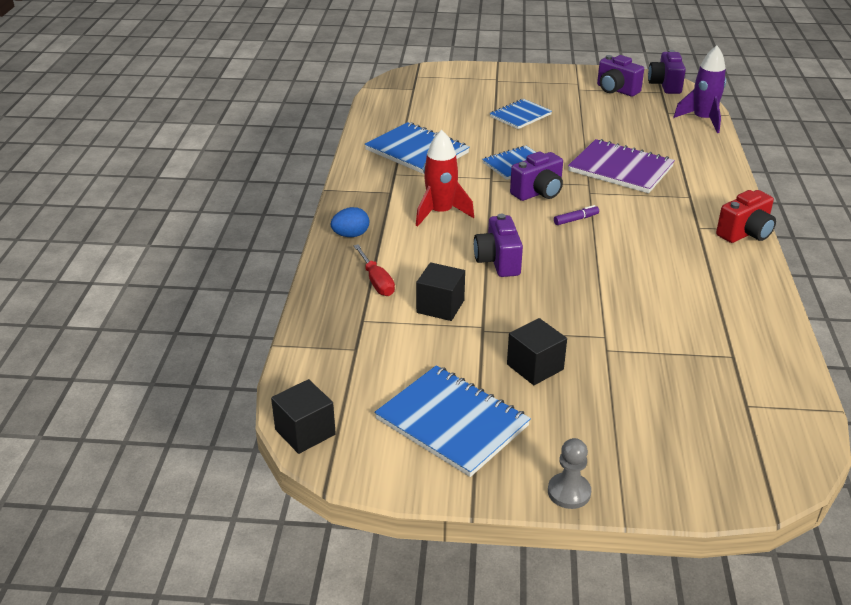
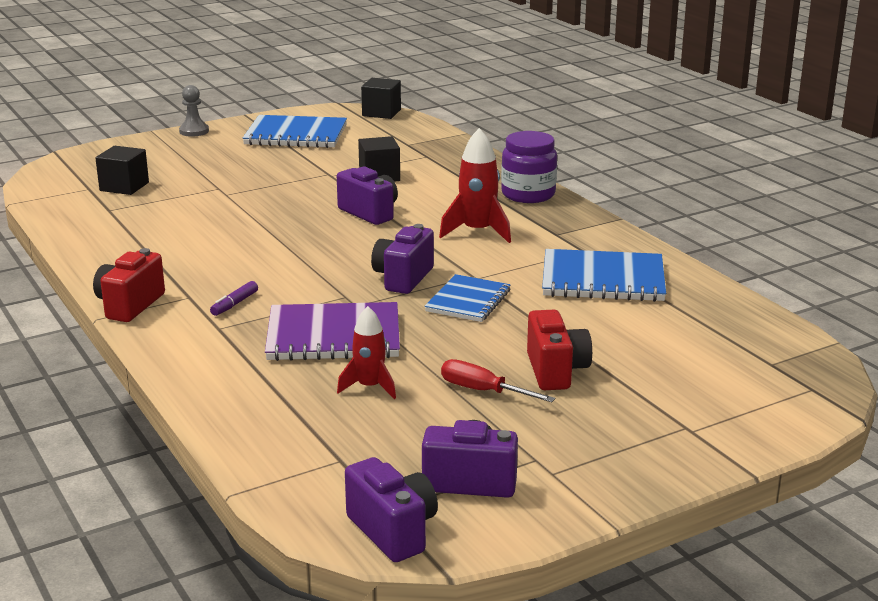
camera: 145 degrees right, 10 degrees down
blue egg [331,207,369,237] -> purple jar [501,131,557,203]
red screwdriver [353,244,395,296] -> red screwdriver moved to [441,359,555,402]
blue notebook [490,99,552,129] -> red camera [527,310,592,390]
black cube [507,318,567,385] -> black cube moved to [95,146,149,195]
purple marker [554,205,599,225] -> purple marker moved to [210,281,258,316]
purple rocket [673,45,726,133] -> none
none -> red rocket [337,306,396,399]

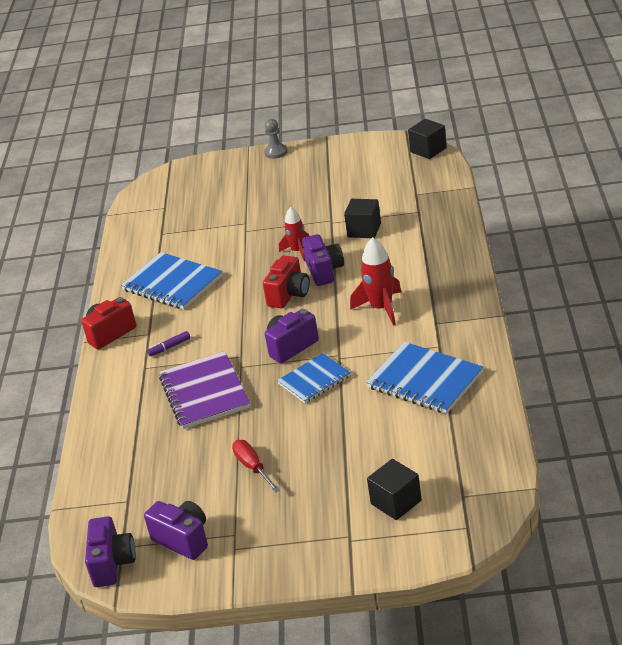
camera: 35 degrees right, 10 degrees up
black cube [95,146,149,195] -> black cube moved to [367,459,422,520]
blue notebook [242,115,347,148] -> blue notebook moved to [121,252,223,310]
purple notebook [265,302,400,361] -> purple notebook turned 45 degrees clockwise [159,351,250,429]
red rocket [337,306,396,399] -> red rocket moved to [279,207,309,261]
purple jar [501,131,557,203] -> none
red camera [527,310,592,390] -> red camera moved to [263,255,310,309]

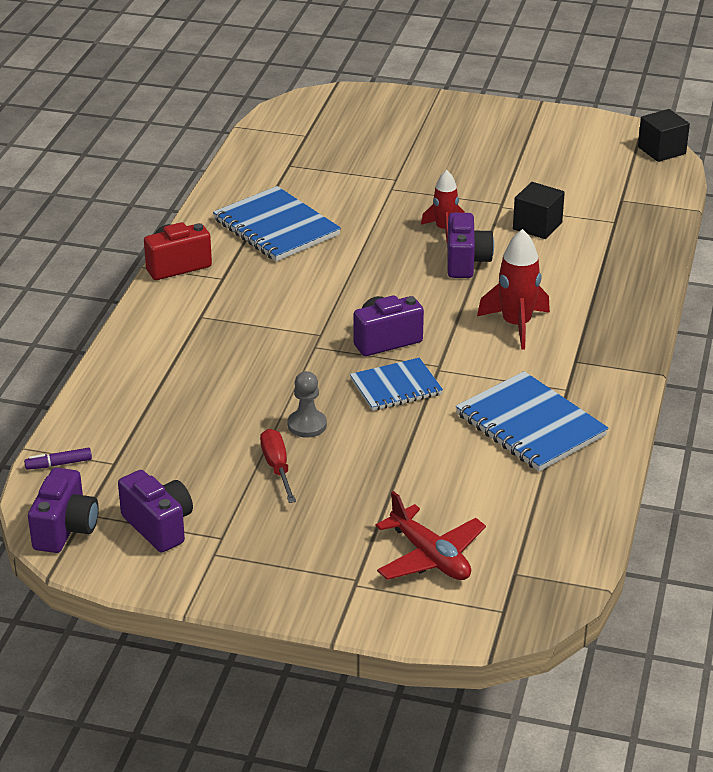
camera: 10 degrees right, 0 degrees up
purple marker [147,331,190,356] -> purple marker moved to [24,448,92,470]
purple notebook [159,351,250,429] -> none
red camera [263,255,310,309] -> none
grey pawn [264,119,287,159] -> grey pawn moved to [288,371,327,438]
black cube [367,459,422,520] -> red plane [376,491,486,580]

